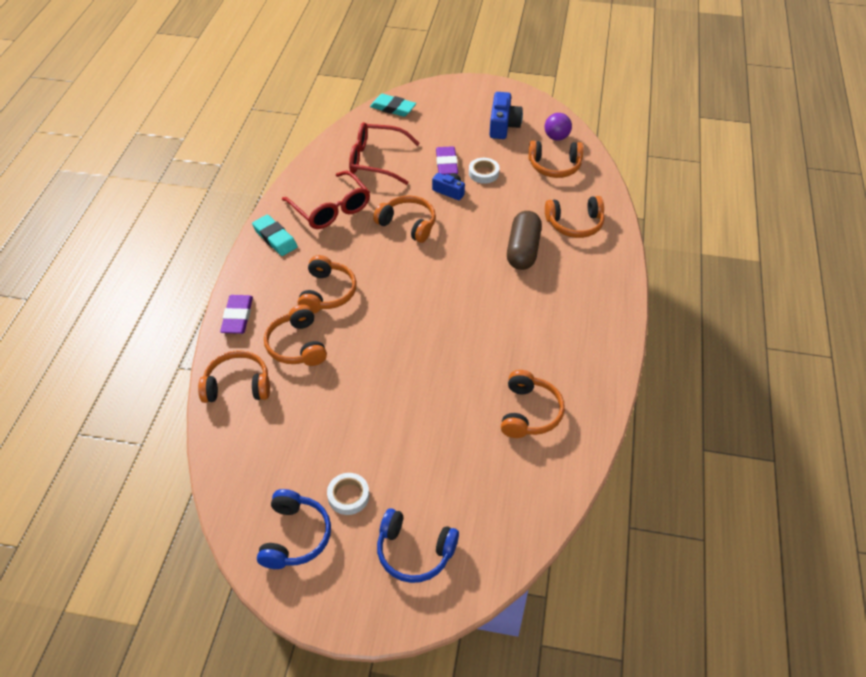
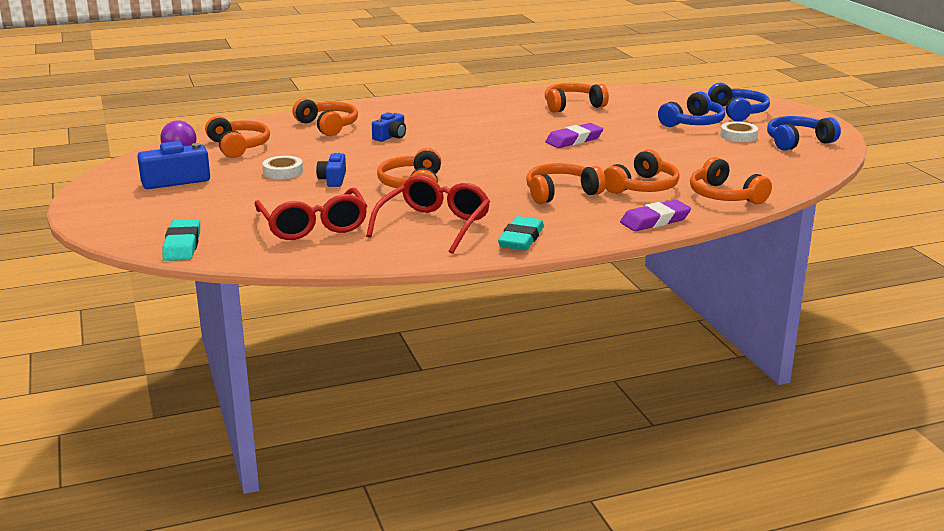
camera: 120 degrees left, 25 degrees down
purple eraser [436,146,458,175] -> purple eraser moved to [545,123,603,148]
brown capsule [507,211,542,270] -> blue camera [372,112,406,142]
none -> blue headphones [658,91,725,127]

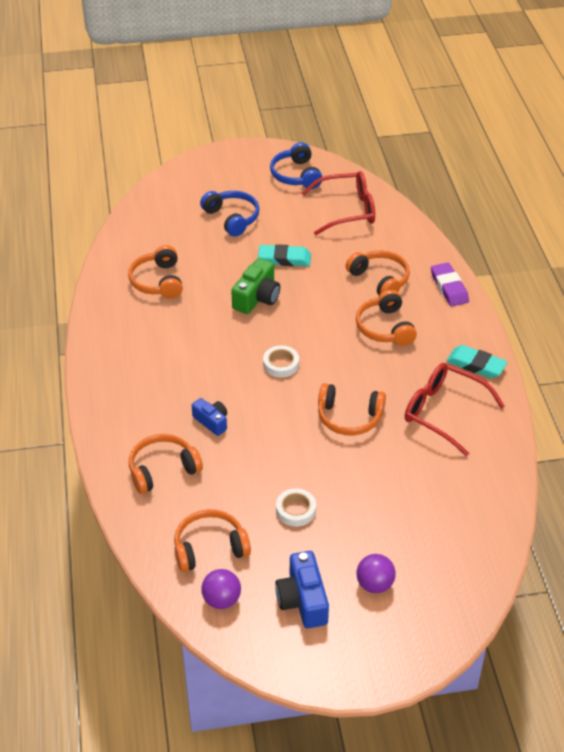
camera: 80 degrees left, 20 degrees up
turquoise eraser [162,219,200,261] -> turquoise eraser moved to [258,244,311,266]
red glasses [254,188,367,240] -> red glasses moved to [302,171,375,235]
blue camera [316,152,346,187] -> none
purple eraser [545,123,603,148] -> green camera [231,258,280,314]
orange headphones [690,157,772,204] -> none
blue headphones [708,83,770,122] -> none
white tape [720,122,758,142] -> white tape moved to [263,346,299,378]
none -> purple ball [356,554,396,593]

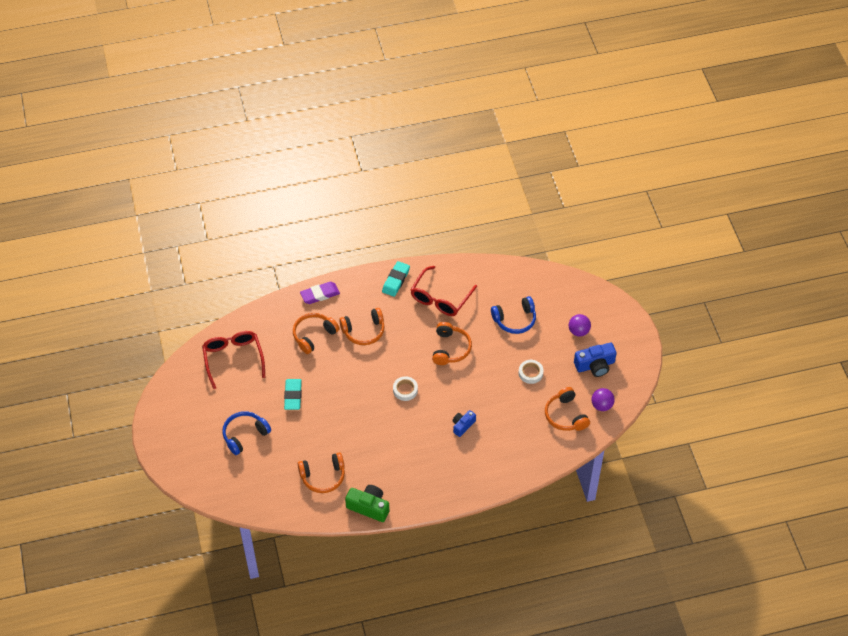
camera: 95 degrees left, 10 degrees up
orange headphones [129,434,203,494] -> none
green camera [231,258,280,314] -> green camera moved to [345,485,389,522]
blue headphones [270,142,322,189] -> blue headphones moved to [491,296,536,334]

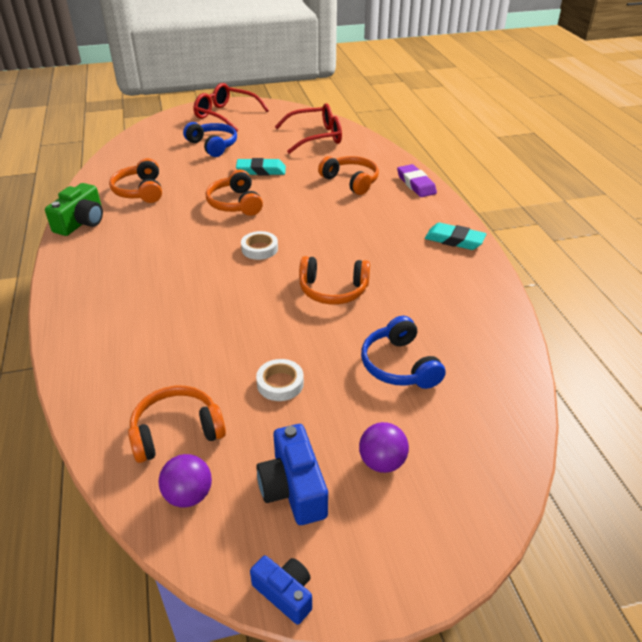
camera: 90 degrees right, 15 degrees down
orange headphones [339,308,385,345] -> orange headphones moved to [206,170,263,216]
red glasses [411,266,477,316] -> red glasses moved to [193,83,269,132]
blue camera [452,410,476,437] -> blue camera moved to [250,555,312,625]

